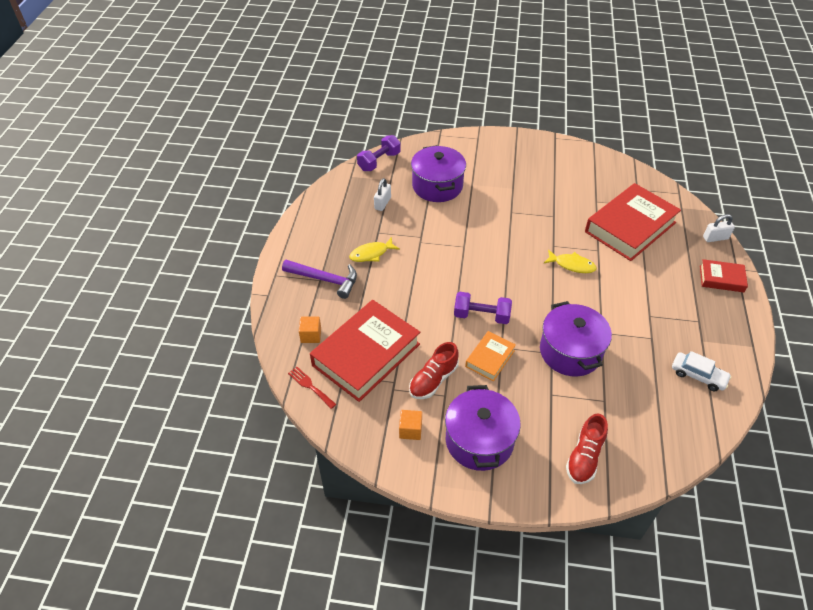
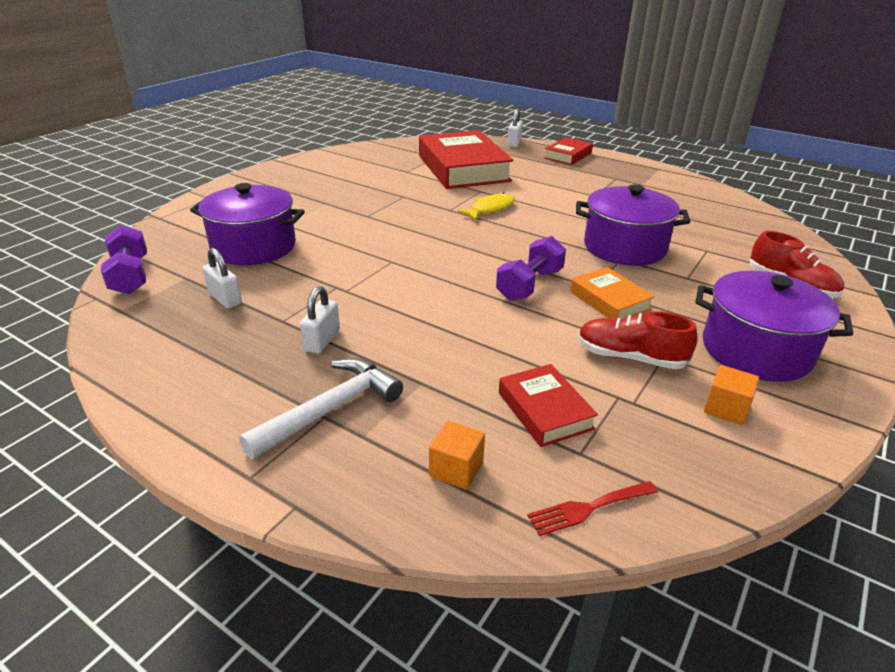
camera: 65 degrees left, 15 degrees down
purple hammer [282,260,357,299] -> white hammer [239,358,403,459]
red book [310,300,420,402] -> red book [499,364,598,447], size x0.49
yellow fish [349,237,400,262] -> white padlock [300,286,340,354]
red shoe [409,342,459,399] -> red shoe turned 135 degrees clockwise [578,311,698,369]
white car [672,351,732,391] -> none

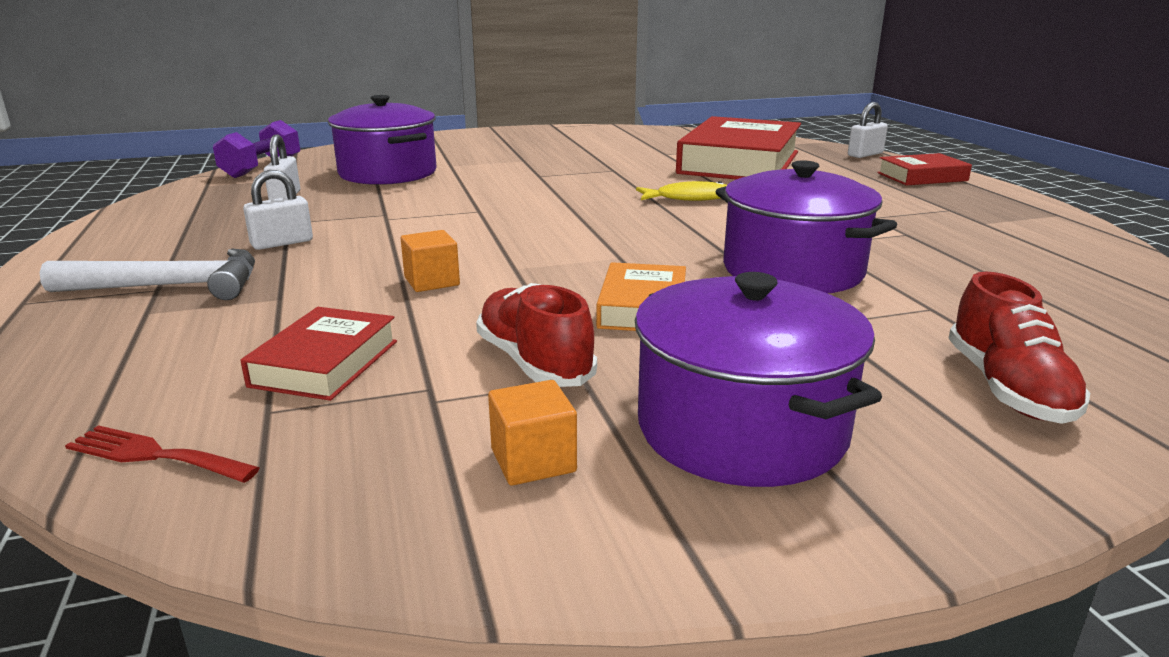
camera: 40 degrees right, 10 degrees down
orange cube [429,421,485,490] -> orange cube moved to [401,230,460,292]
purple dumbbell [496,236,566,301] -> none

